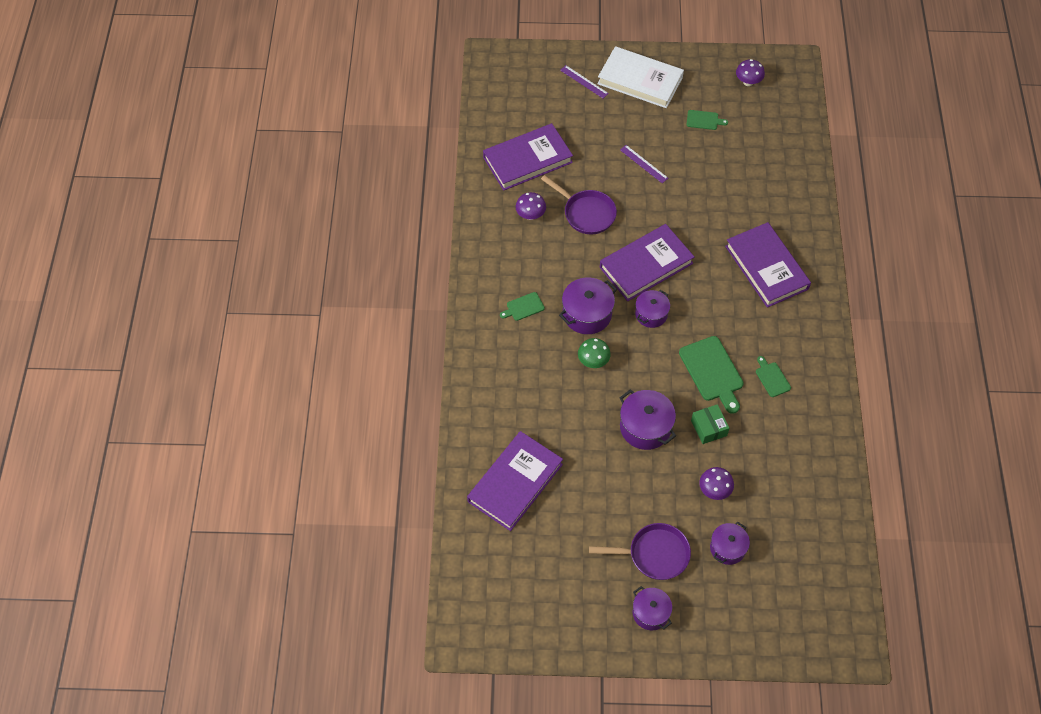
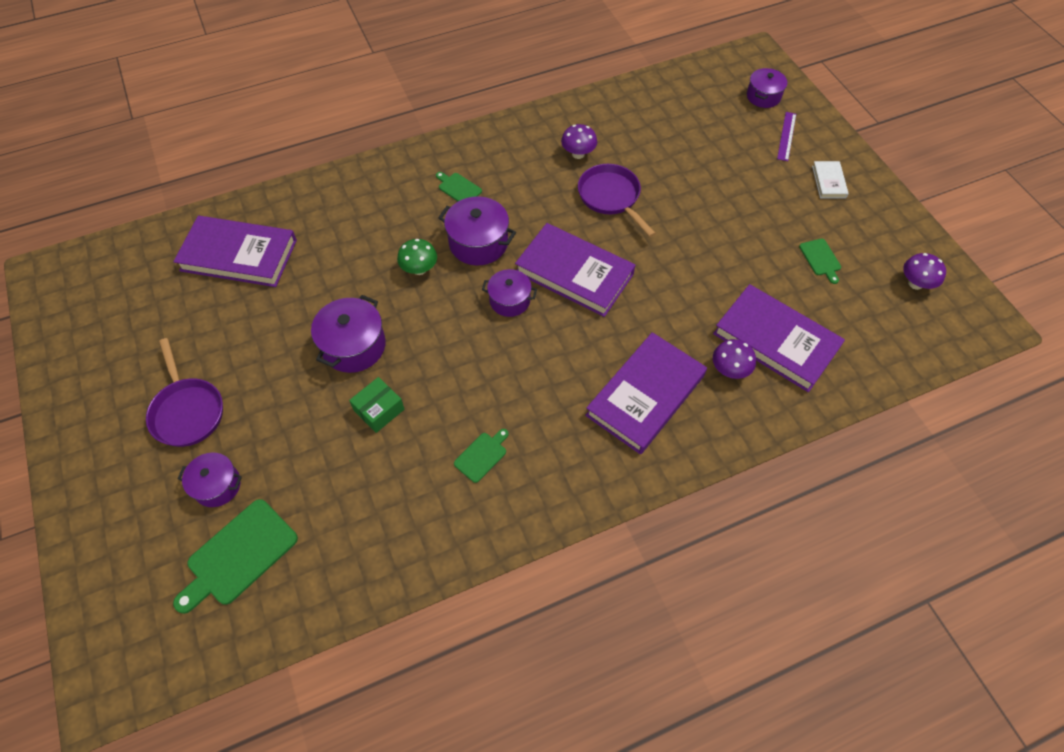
camera: 65 degrees right, 0 degrees up
purple book [483,123,573,191] -> purple book moved to [713,284,845,392]
purple pan [541,175,617,234] -> purple pan turned 135 degrees clockwise [578,164,656,237]
white book [597,46,684,108] -> white book [812,161,849,198], size x0.46
purple ruler [620,145,668,183] -> none
purple pot [633,586,672,630] -> purple pot moved to [747,68,787,108]
green cutting board [679,336,744,414] -> green cutting board moved to [173,499,298,614]
purple mushroom [699,467,734,500] -> purple mushroom moved to [713,339,756,379]

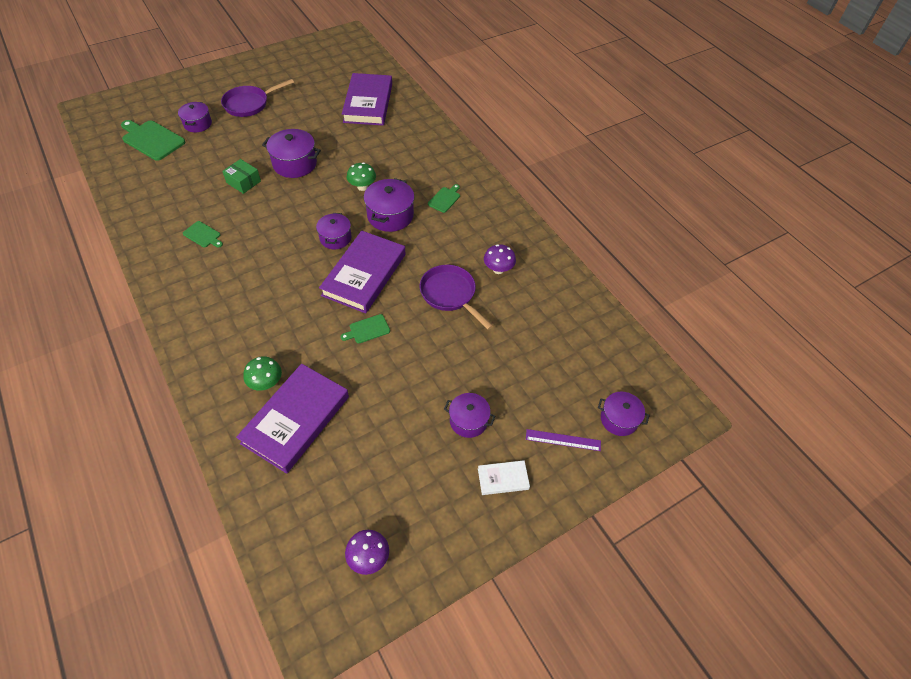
camera: 80 degrees right, 5 degrees down
purple pan [578,164,656,237] -> purple pan turned 90 degrees counterclockwise [420,265,493,330]
purple book [585,332,707,454] -> none
purple mushroom [713,339,756,379] -> green mushroom [244,356,282,391]
green cutting board [799,239,841,284] -> green cutting board moved to [341,314,390,343]
none -> purple pot [444,393,495,438]

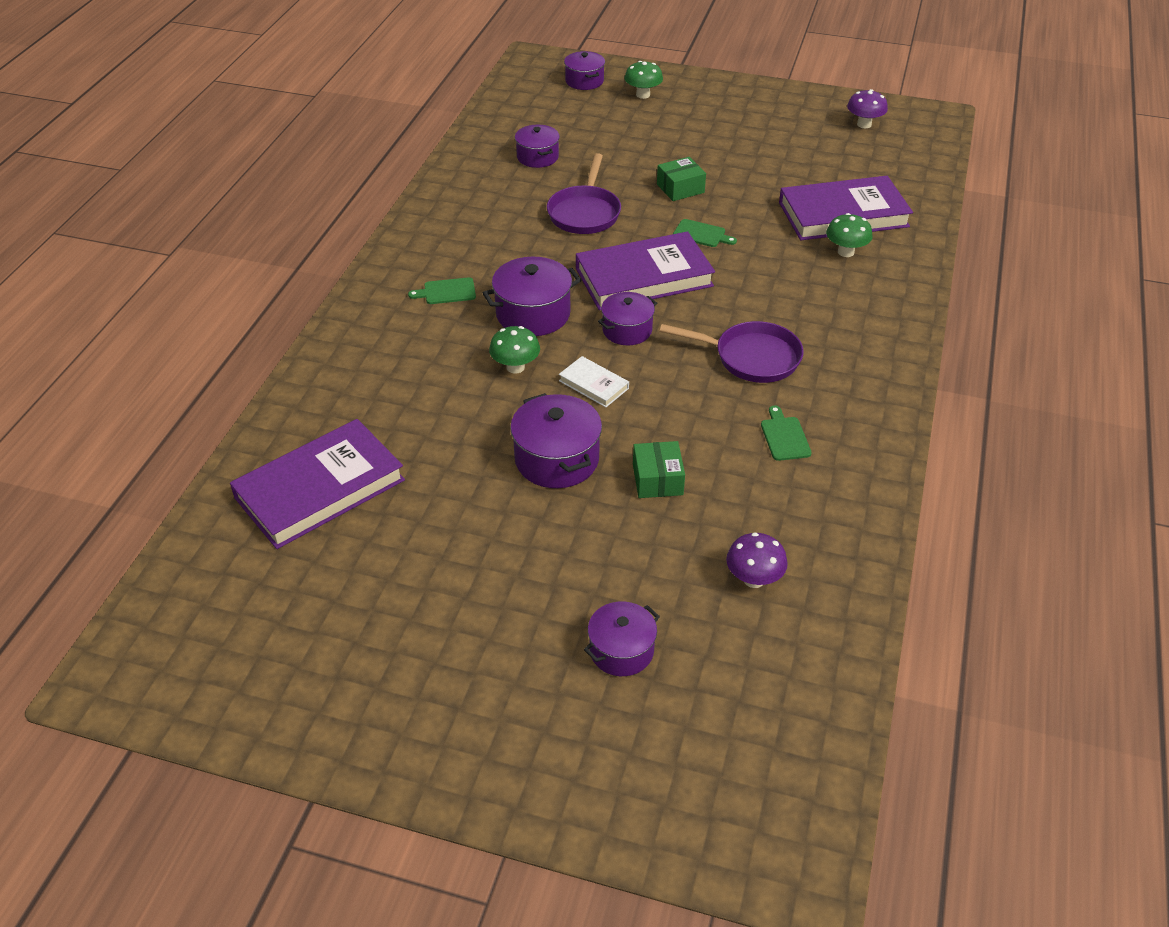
camera: 130 degrees left, 10 degrees down
green cutting board [121,120,185,161] -> none
purple pan [221,79,294,117] -> purple pan moved to [660,321,804,383]
purple pot [444,393,495,438] -> purple pot moved to [515,125,560,168]
white book [478,460,530,495] -> white book moved to [559,356,629,407]
purple mushroom [484,244,516,274] -> purple mushroom moved to [726,532,788,588]
purple ruler [526,429,601,451] -> green mushroom [625,61,663,99]
none -> green box [657,157,706,201]

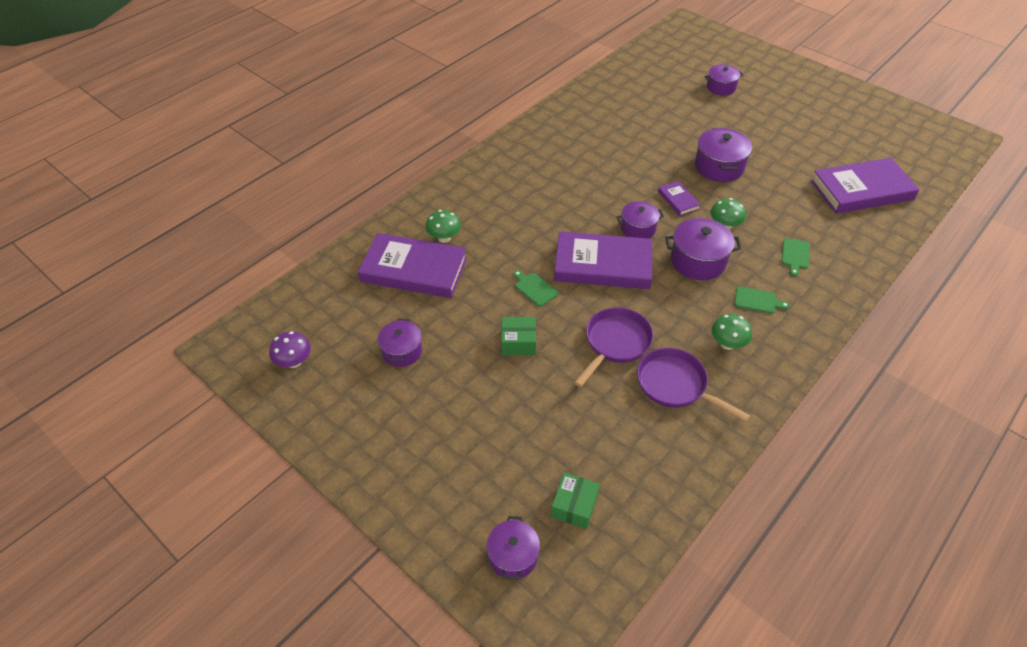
camera: 155 degrees left, 5 degrees up
purple pot [515,125,560,168] -> purple pot moved to [378,319,422,367]
white book [559,356,629,407] -> purple book [658,181,701,216]
green mushroom [625,61,663,99] -> green mushroom moved to [711,314,752,350]
green box [633,441,685,498] -> green box moved to [551,472,600,529]
purple pan [660,321,804,383] -> purple pan moved to [637,348,751,422]
purple mushroom [726,532,788,588] -> none
green cutting board [761,406,812,461] -> green cutting board moved to [781,238,810,276]

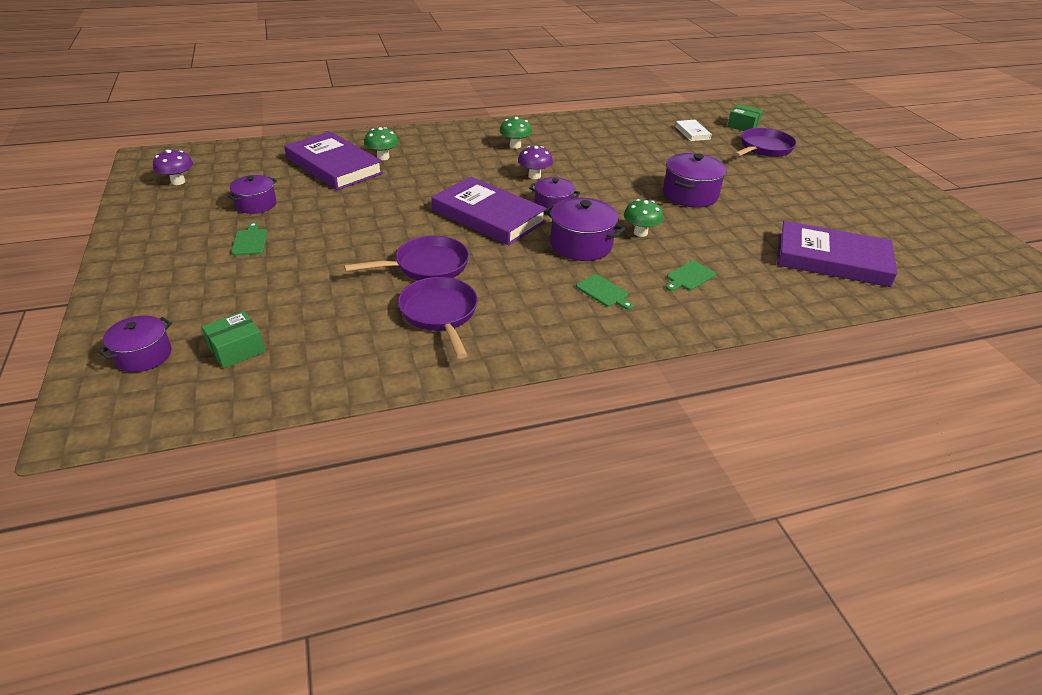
camera: 30 degrees right, 10 degrees down
green box [501,317,536,355] -> green box moved to [727,104,763,131]
green cutting board [513,270,558,307] -> green cutting board moved to [231,222,267,255]
purple book [658,181,701,216] -> none
purple pot [704,64,743,96] -> purple pan [734,128,797,157]
green mushroom [711,314,752,350] -> green mushroom moved to [500,117,532,149]
none -> purple mushroom [518,146,553,179]
none -> white book [675,120,712,141]

